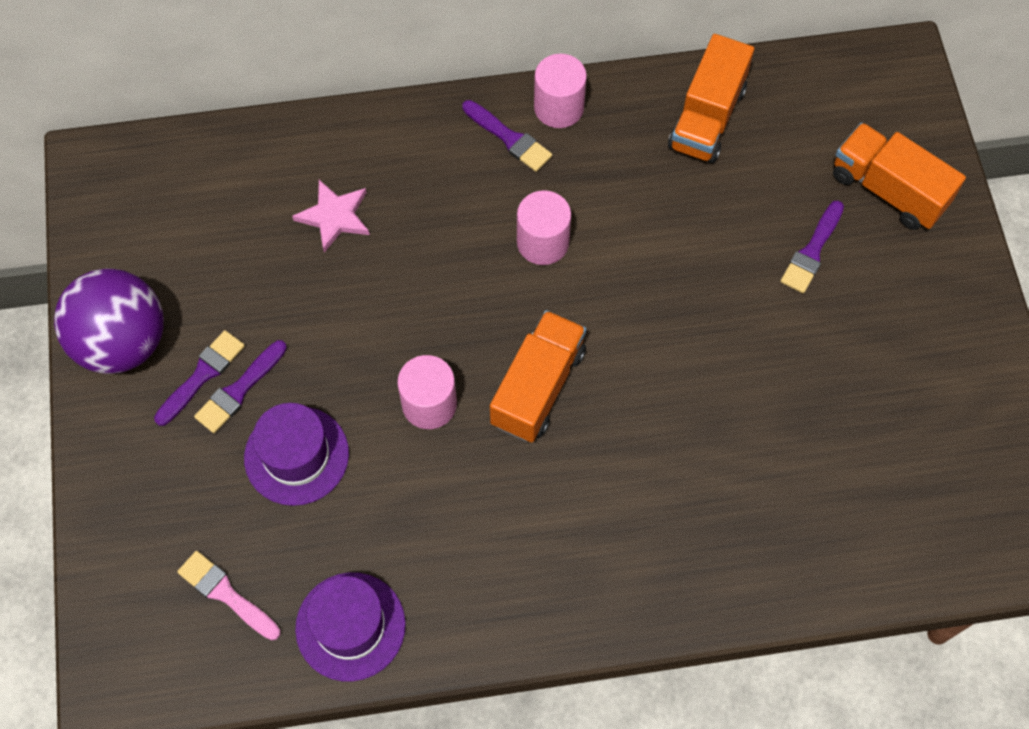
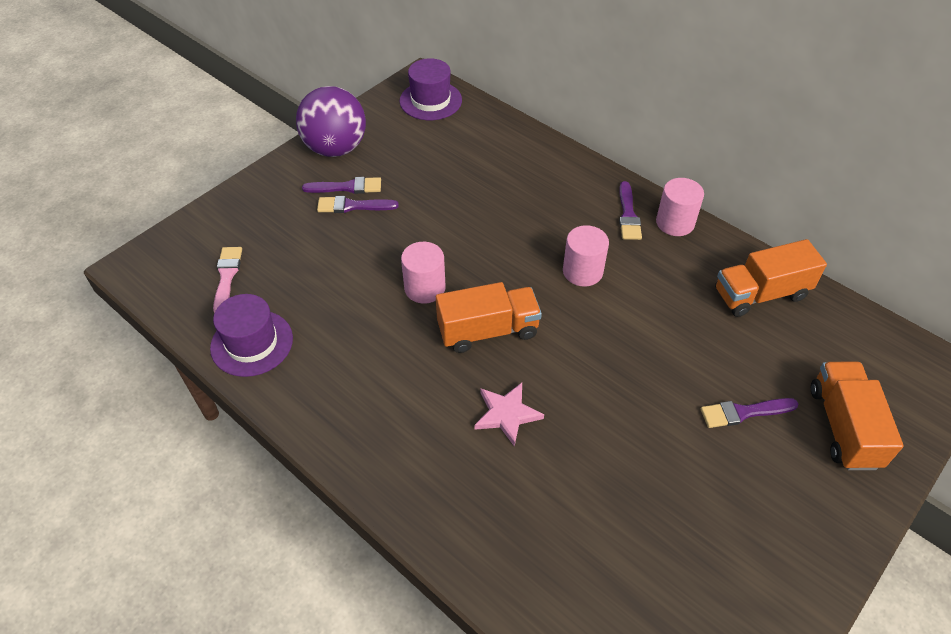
camera: 50 degrees right, 15 degrees down
purple hat [244,403,349,506] -> purple hat moved to [400,58,462,120]
pink star [292,180,370,252] -> pink star moved to [474,383,544,447]

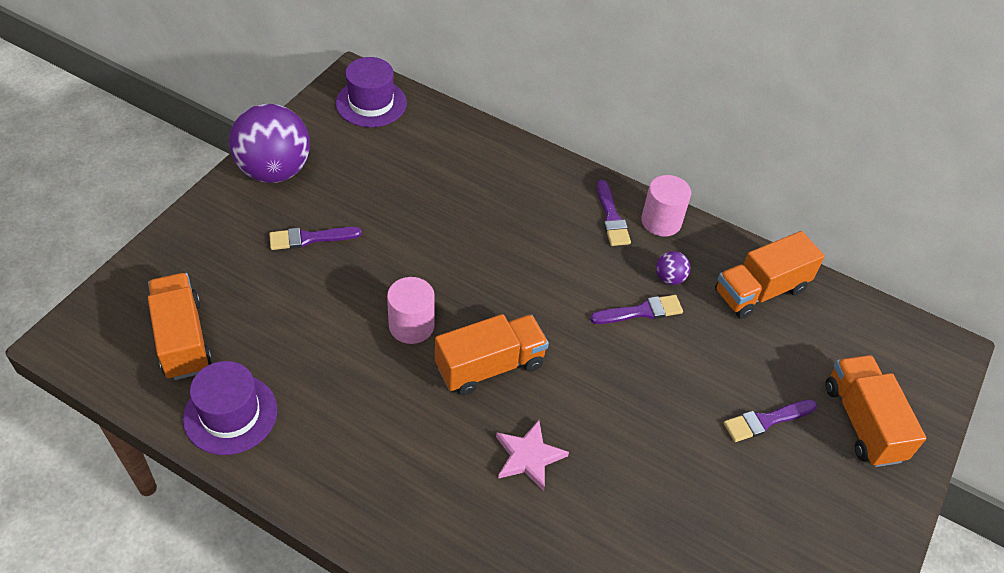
camera: 15 degrees left, 0 degrees up
pink brush [213,247,242,314] -> orange truck [148,273,212,380]
purple brush [302,177,381,194] -> purple brush moved to [590,295,683,324]
pink cylinder [563,225,609,287] -> none
none -> purple ball [656,251,690,285]

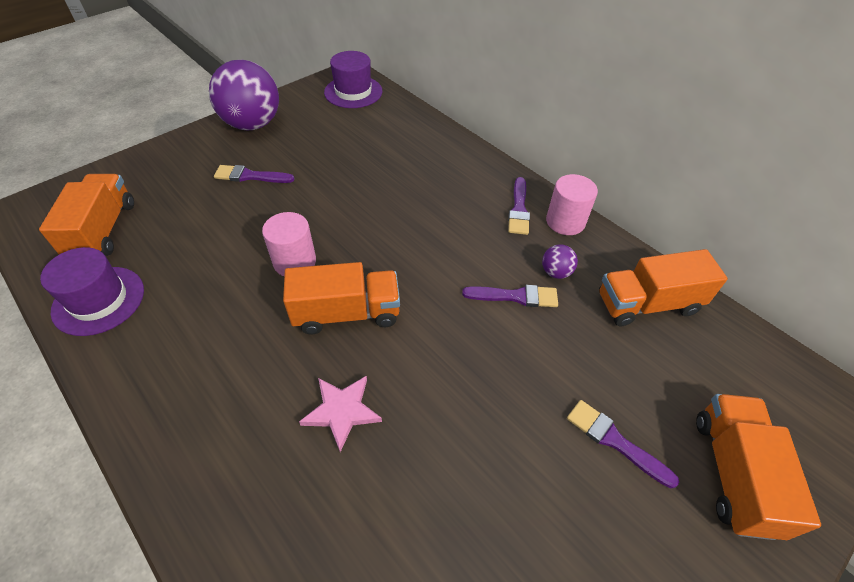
camera: 20 degrees right, 0 degrees up
purple brush [724,400,817,442] -> purple brush turned 45 degrees clockwise [567,400,679,488]

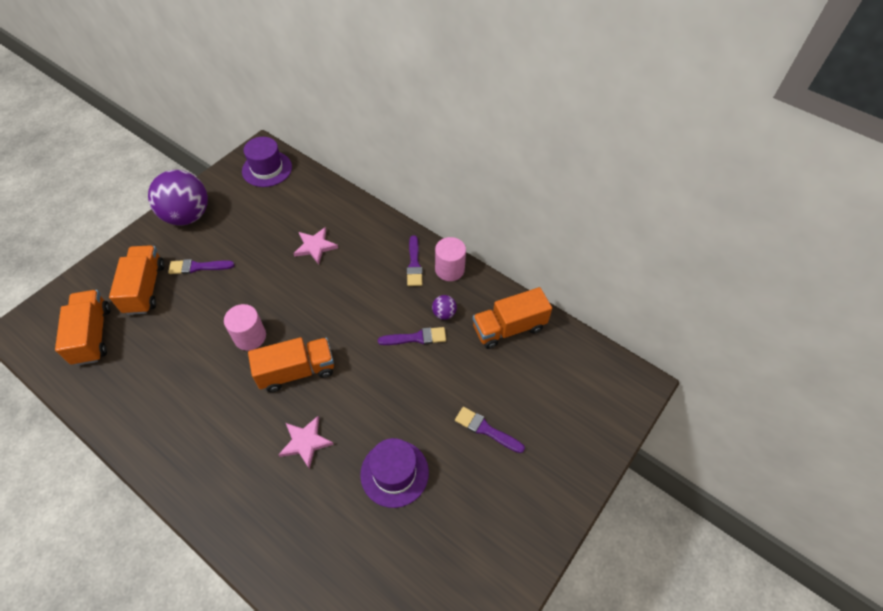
camera: 10 degrees left, 5 degrees up
purple hat [40,247,144,336] -> purple hat moved to [360,438,429,508]
orange truck [696,394,821,540] -> orange truck moved to [109,245,165,315]
none -> pink star [293,227,338,265]

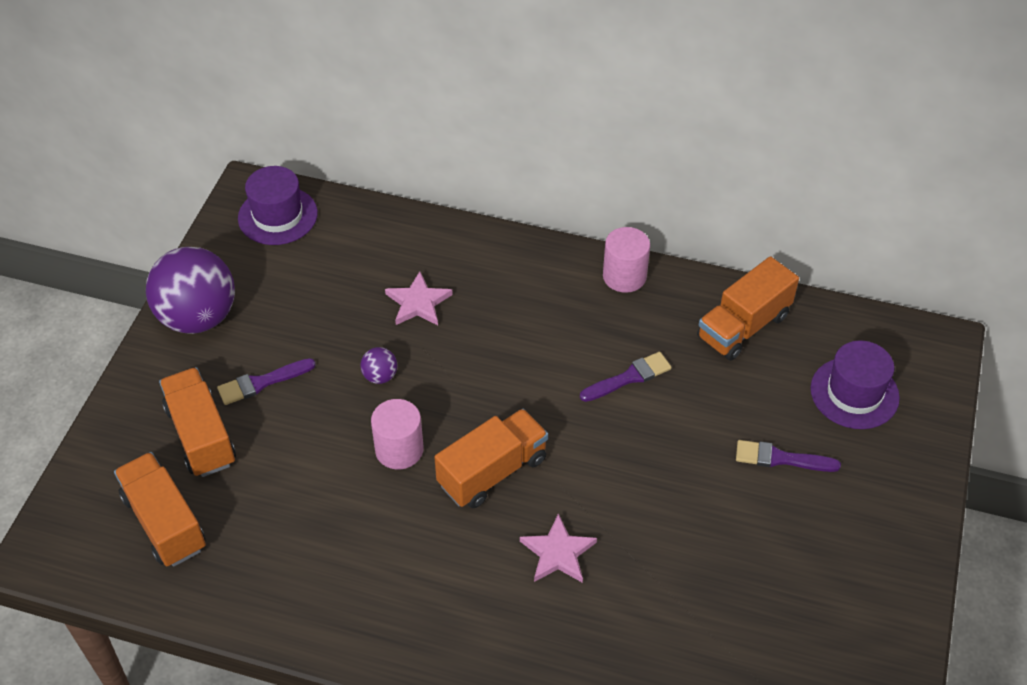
camera: 20 degrees left, 5 degrees down
purple hat [360,438,429,508] -> purple hat moved to [810,340,900,429]
purple brush [407,235,423,286] -> none
purple ball [432,295,457,320] -> purple ball moved to [360,347,397,384]

